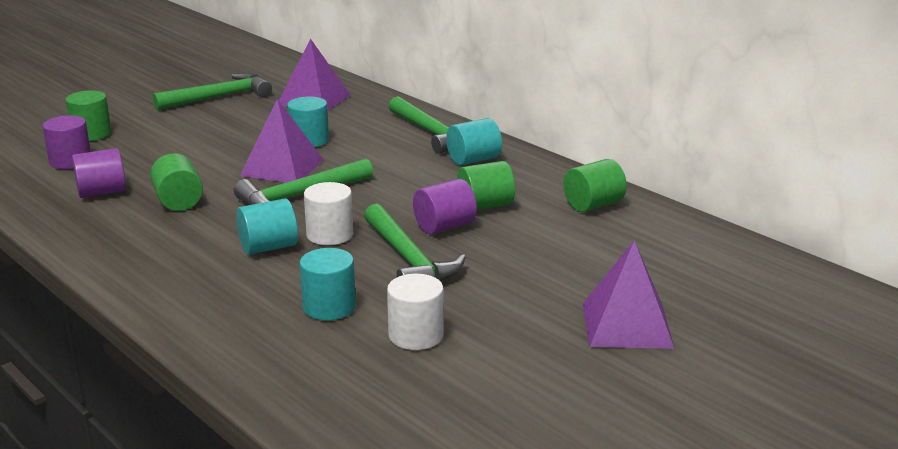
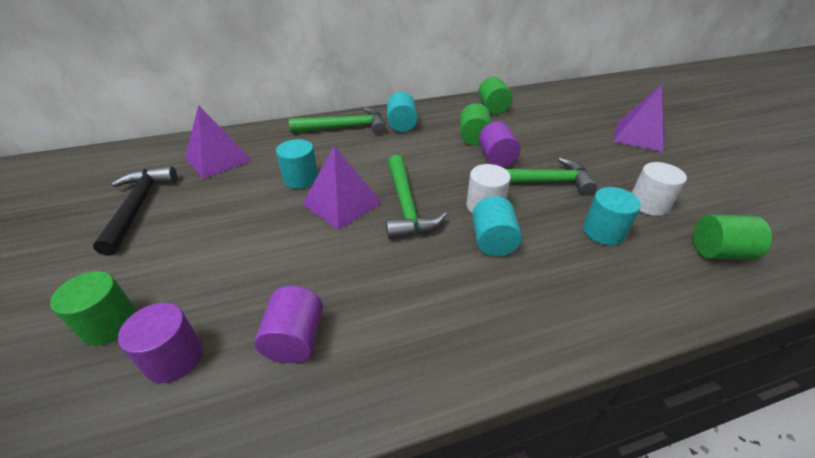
camera: 65 degrees left, 15 degrees up
green cylinder [150,153,203,211] -> green cylinder moved to [693,215,772,260]
green hammer [153,73,272,111] -> black hammer [93,166,177,256]

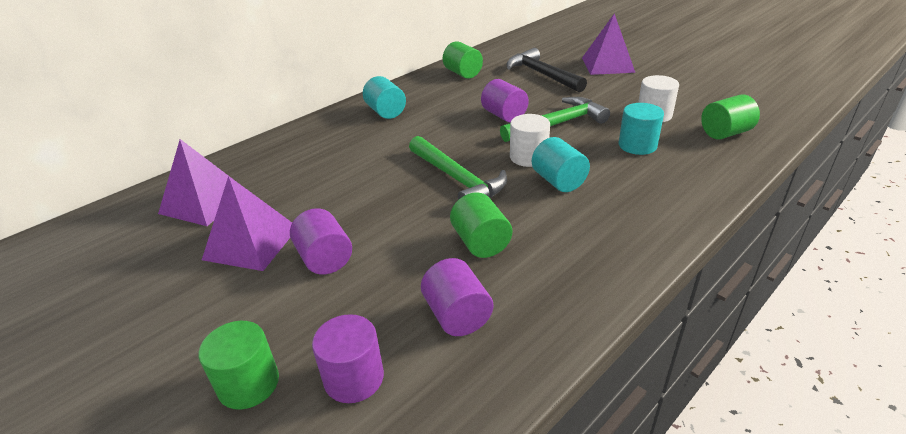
camera: 25 degrees left, 5 degrees down
black hammer [93,166,177,256] -> black hammer moved to [507,48,587,92]
turquoise cylinder [276,139,318,189] -> none
green hammer [289,107,386,134] -> none
purple pyramid [303,146,382,230] -> purple pyramid moved to [202,176,292,271]
green cylinder [460,103,491,146] -> green cylinder moved to [450,192,512,258]
none -> purple cylinder [290,208,352,275]

